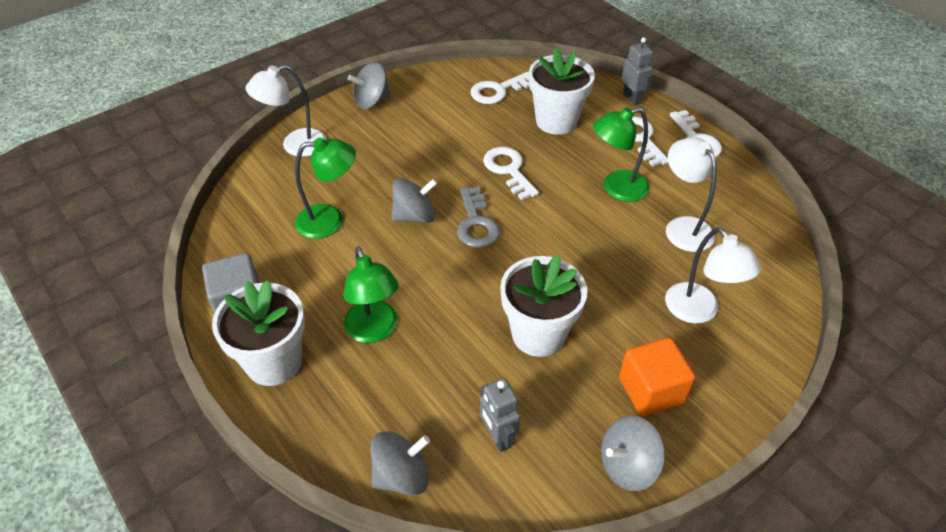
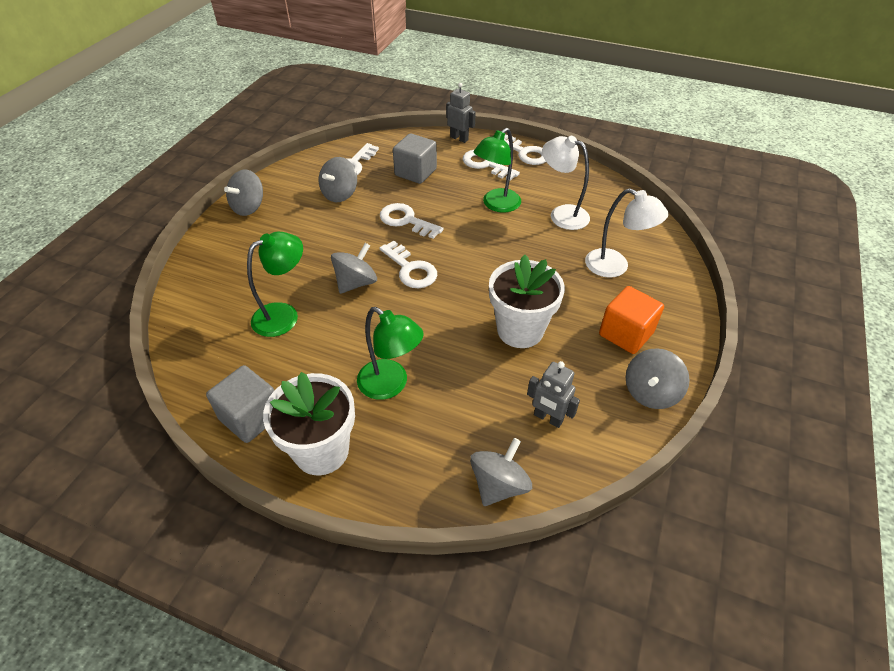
camera: 30 degrees left, 0 degrees up
white lamp [245,65,326,157] -> none
grey key [457,187,500,248] -> white key [379,241,437,288]
white flower pot [529,48,595,135] -> grey cube [393,133,437,184]
none -> grey spinning top [319,157,357,202]

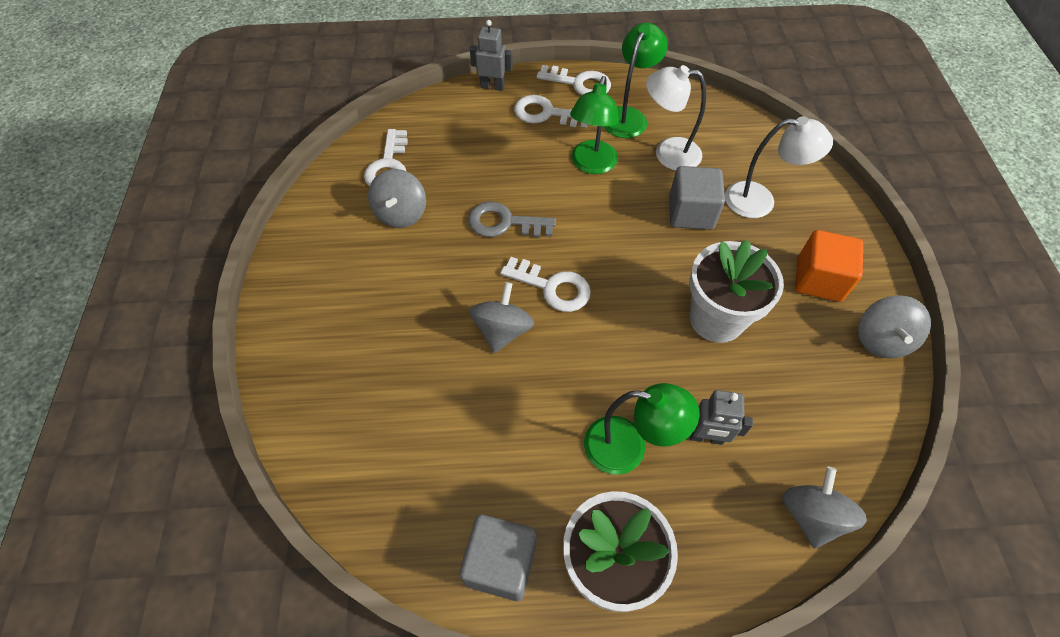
camera: 25 degrees left, 10 degrees up
grey spinning top [224,169,263,216] -> none
green lamp [247,232,303,337] -> green lamp moved to [604,23,668,138]
white key [380,203,443,239] -> grey key [468,201,556,237]
grey cube [393,133,437,184] -> grey cube moved to [669,166,725,230]
grey robot [527,361,580,428] -> grey robot moved to [690,390,753,445]

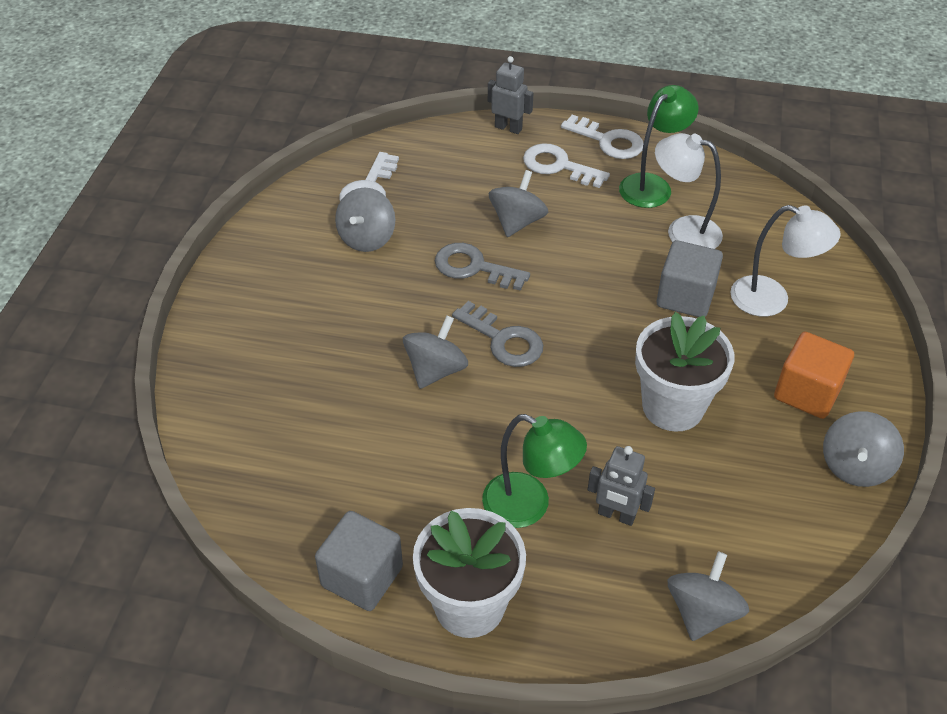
camera: 15 degrees right, 10 degrees down
white key [500,257,591,312] -> grey key [452,301,543,367]
green lamp [570,76,619,174] -> none
none -> grey spinning top [489,170,548,237]

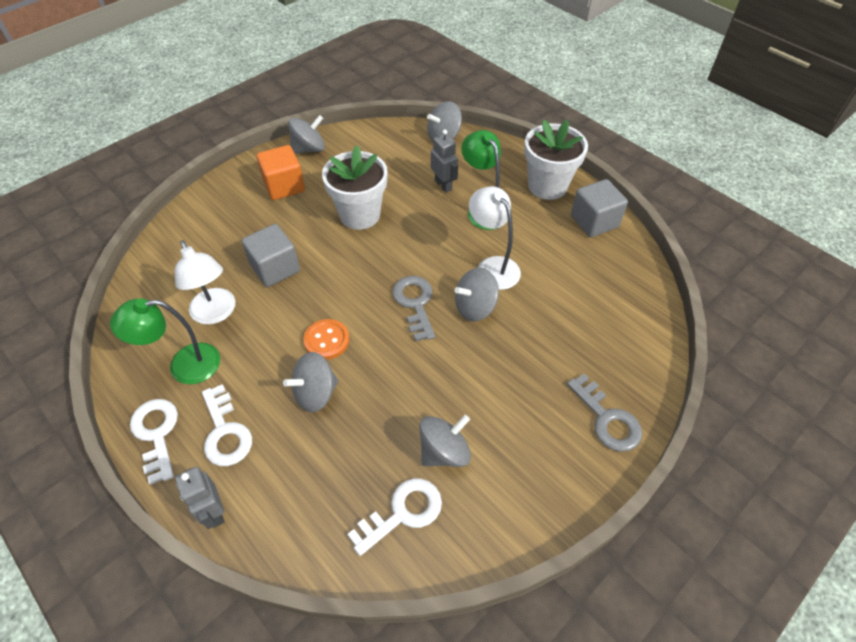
camera: 145 degrees left, 5 degrees up
grey key [435,243,530,291] -> grey key moved to [567,374,642,452]
white lamp [730,205,841,317] -> white lamp moved to [469,186,521,290]
none -> orange button [303,319,349,360]

